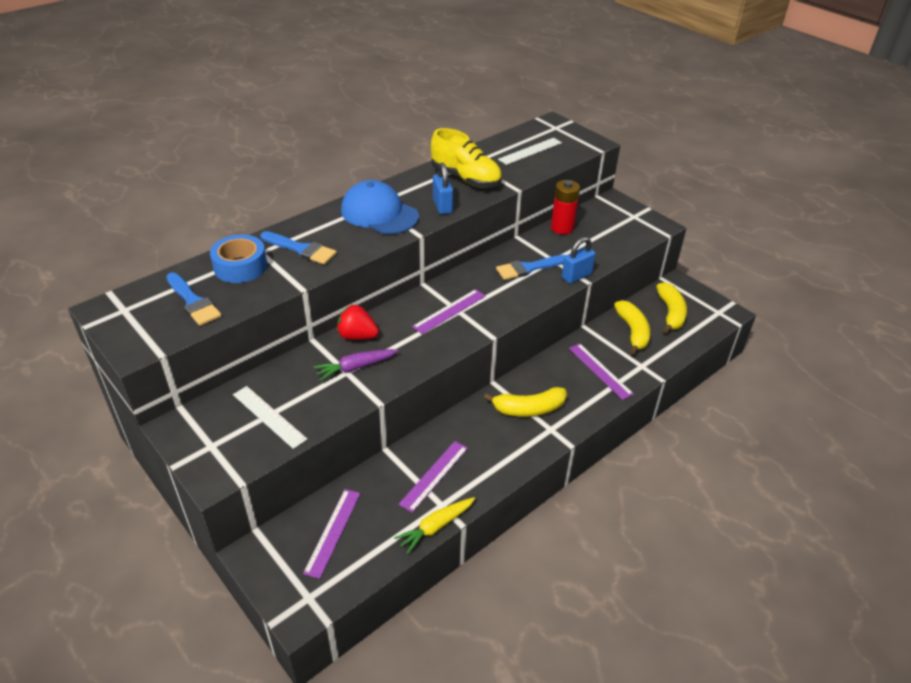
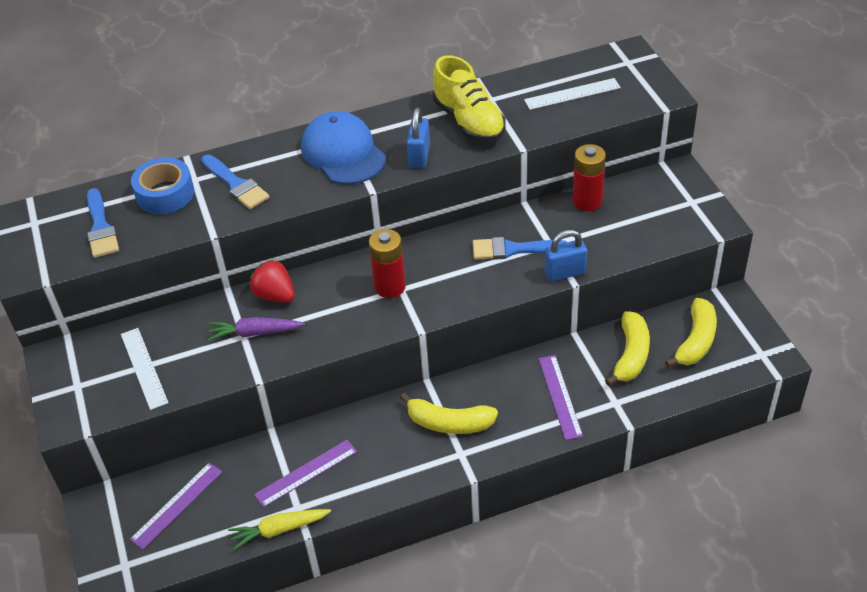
camera: 25 degrees right, 5 degrees up
purple ruler [412,289,486,334] -> red battery [369,229,406,298]

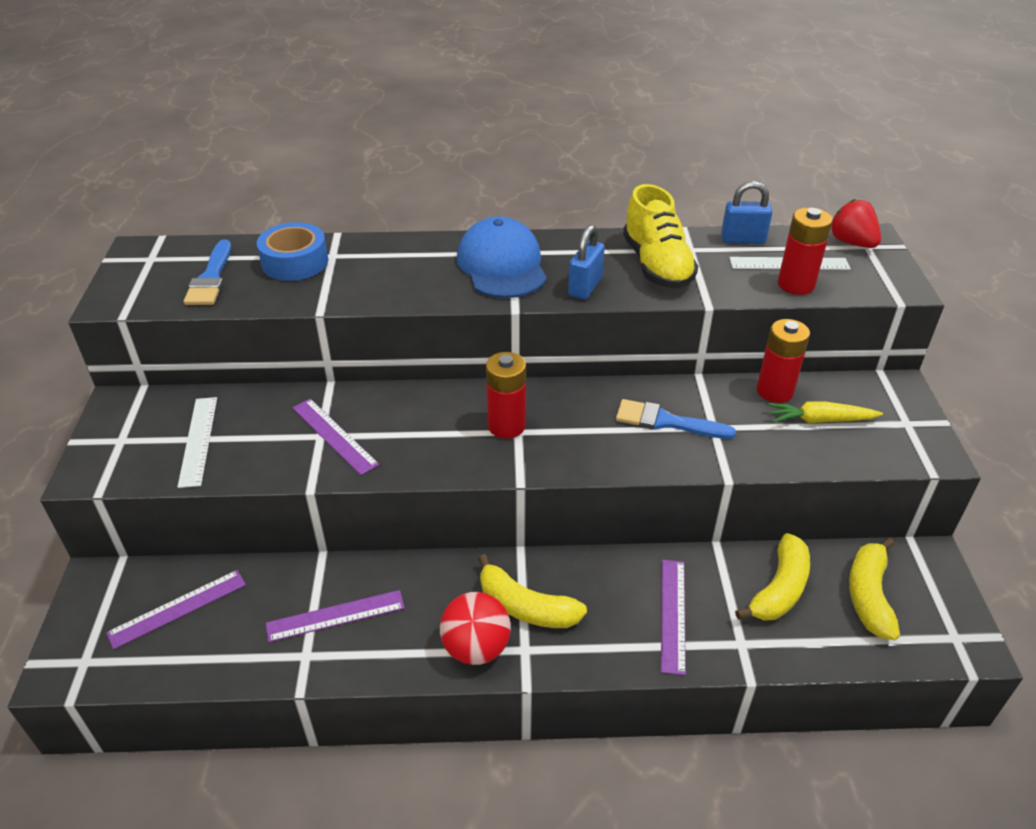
camera: 15 degrees right, 5 degrees down
blue brush [201,155,269,209] -> none
purple carrot [208,317,305,341] -> purple ruler [292,399,379,475]
yellow carrot [228,509,331,550] -> yellow carrot moved to [767,401,883,423]
red strawberry [250,259,295,303] -> red strawberry moved to [831,199,881,248]
blue padlock [544,230,587,281] -> blue padlock moved to [721,181,772,244]
yellow banana [665,298,717,367] -> yellow banana turned 150 degrees clockwise [849,537,900,640]
none -> red ball [440,592,511,665]
none -> red battery [778,207,833,295]

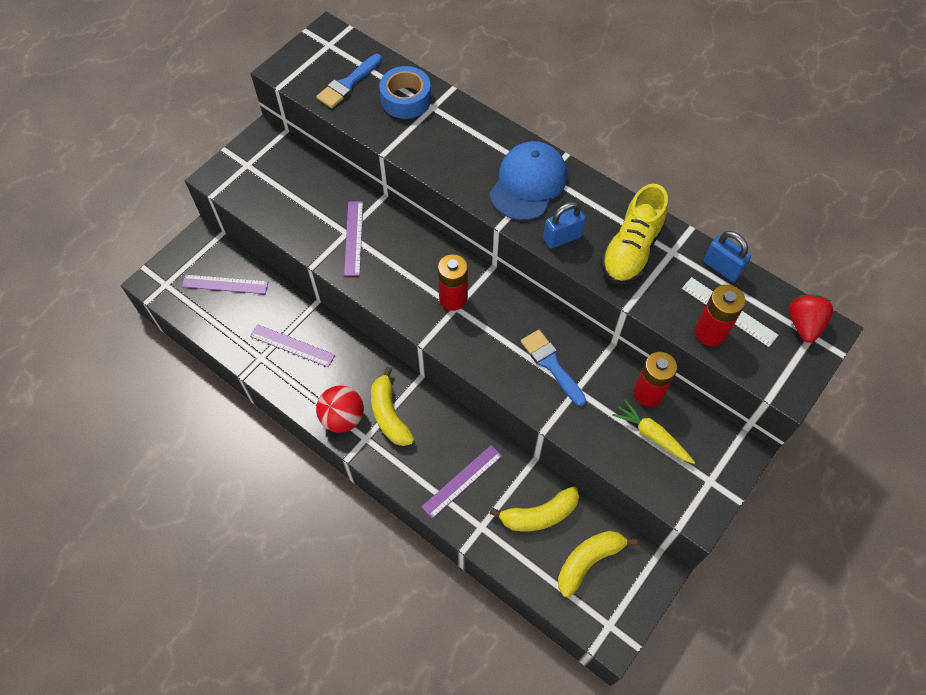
camera: 40 degrees right, 20 degrees up
white ruler [177,397,217,488] -> none

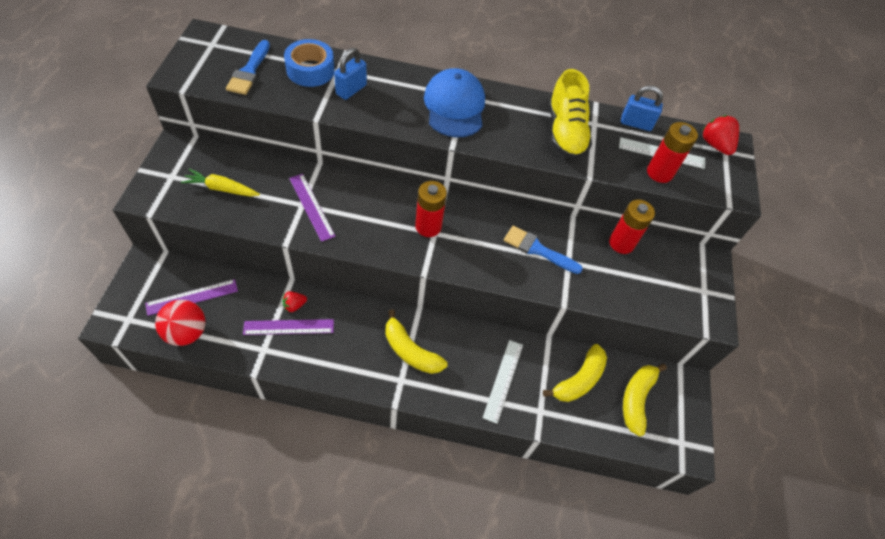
camera: 35 degrees left, 5 degrees down
red ball [316,386,364,433] -> red ball moved to [155,300,206,346]
purple ruler [421,445,502,519] -> white ruler [483,340,523,424]
blue padlock [543,202,586,249] -> blue padlock moved to [334,48,367,100]
yellow carrot [612,400,695,464] -> yellow carrot moved to [181,169,260,197]
none -> red strawberry [282,291,307,312]

